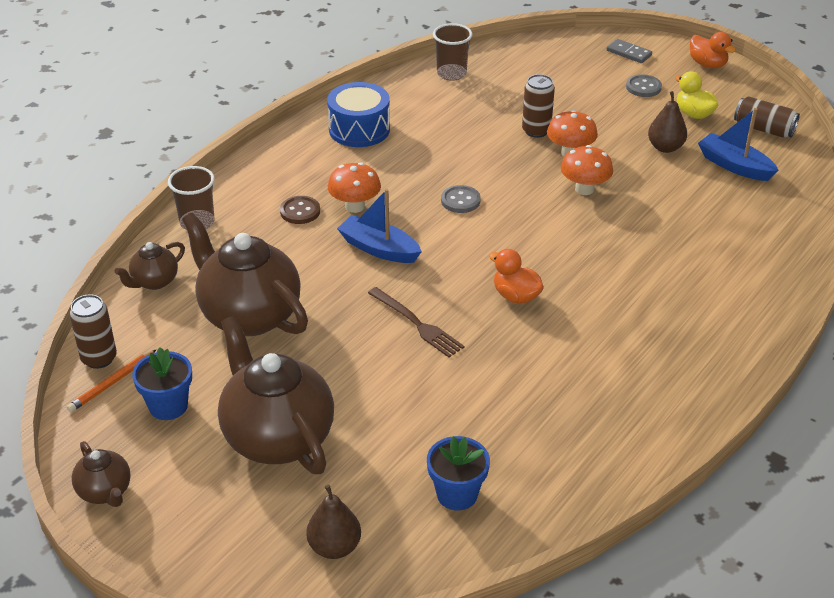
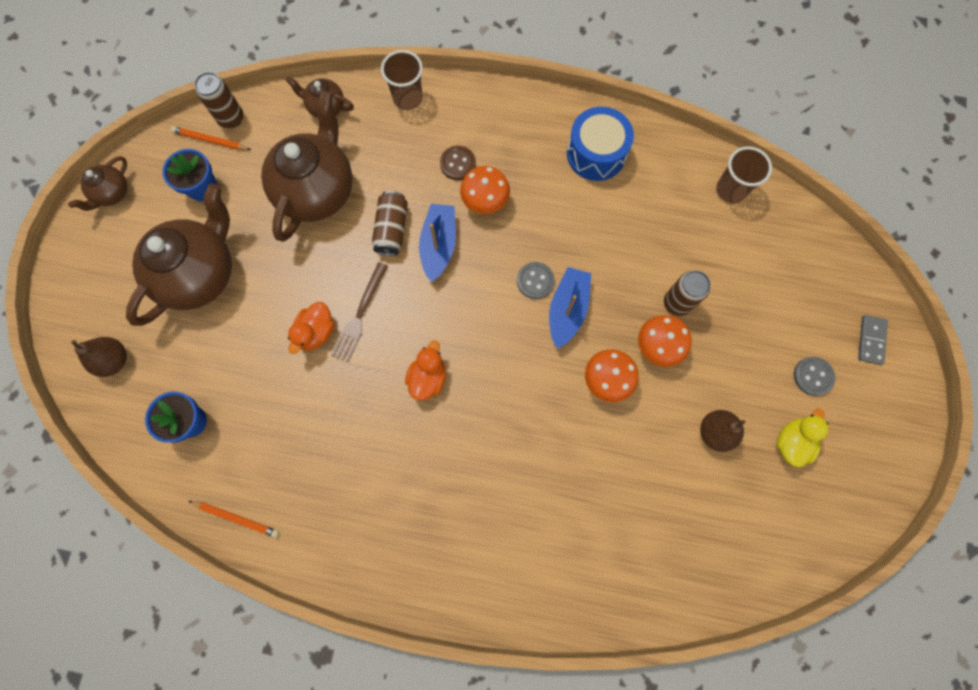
camera: 65 degrees right, 35 degrees up
orange duck [690,32,736,68] -> orange duck moved to [288,302,334,354]
blue boat [698,108,779,181] -> blue boat moved to [549,267,591,349]
brown can [734,96,800,138] -> brown can moved to [372,191,408,256]
none -> orange pencil [189,501,279,538]

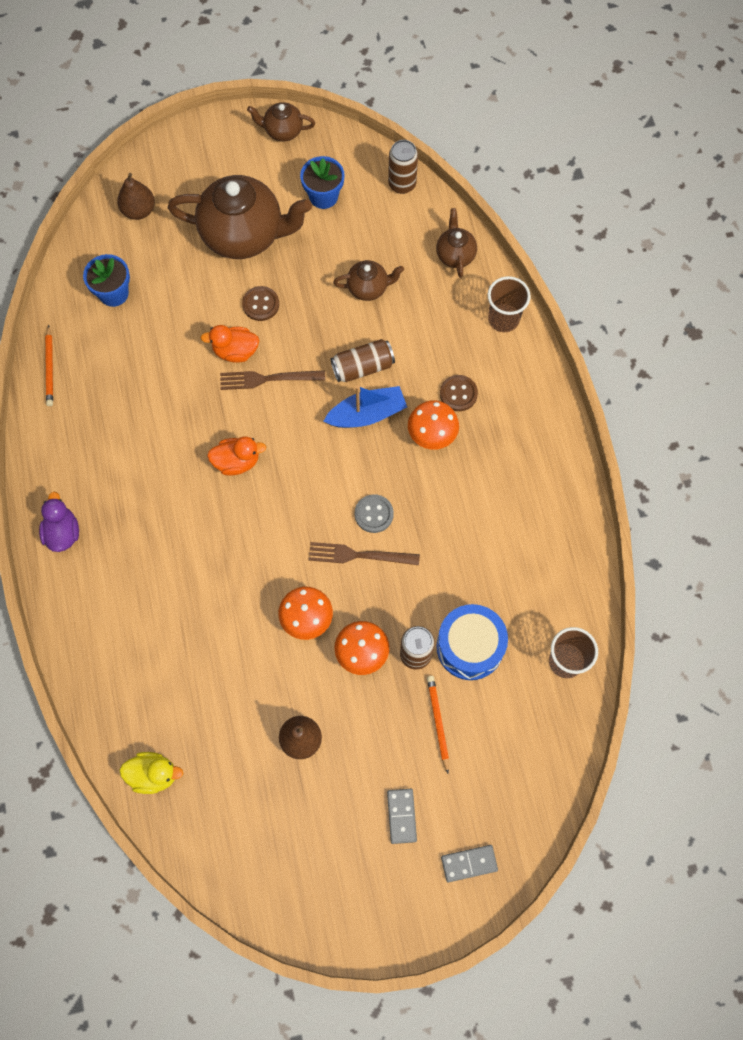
camera: 65 degrees right, 5 degrees down
orange pencil [171,126,251,150] -> orange pencil moved to [427,676,449,773]
brown teapot [261,91,353,242] -> brown teapot [333,260,404,301], size x0.48
blue boat [549,267,591,349] -> brown fork [309,542,420,565]
blue drum [567,107,634,181] -> blue drum moved to [436,604,508,680]
yellow duck [776,409,829,467] -> yellow duck moved to [120,752,183,794]
grey button [794,357,835,396] -> grey domino [387,789,417,844]
none -> purple duck [39,492,79,552]
none -> brown button [242,286,279,321]

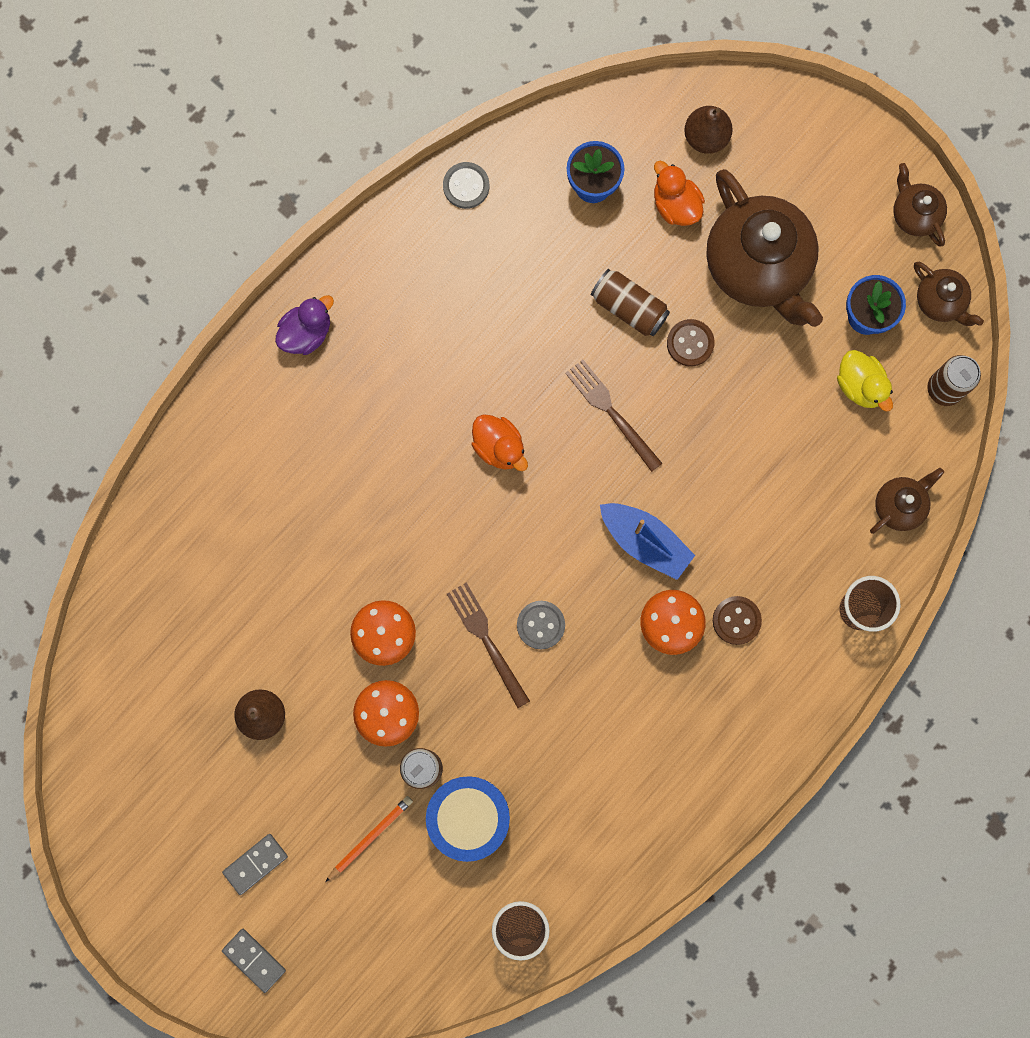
camera: 55 degrees right, 10 degrees up
orange pencil [45,325,53,406] -> grey button [443,162,489,209]
yellow duck [120,752,183,794] -> yellow duck moved to [837,350,893,412]
orange duck [200,325,259,363] -> orange duck moved to [654,161,705,226]
brown can [330,339,395,382] -> brown can moved to [591,269,670,336]
brown teapot [333,260,404,301] -> brown teapot moved to [914,262,984,326]

